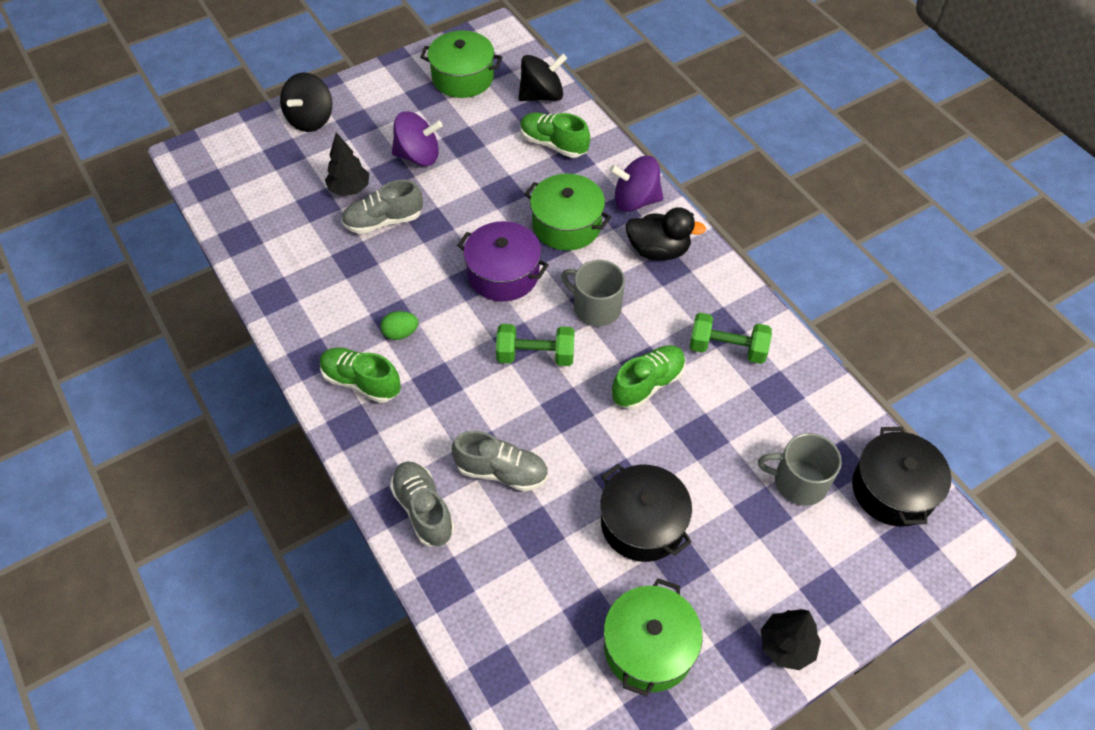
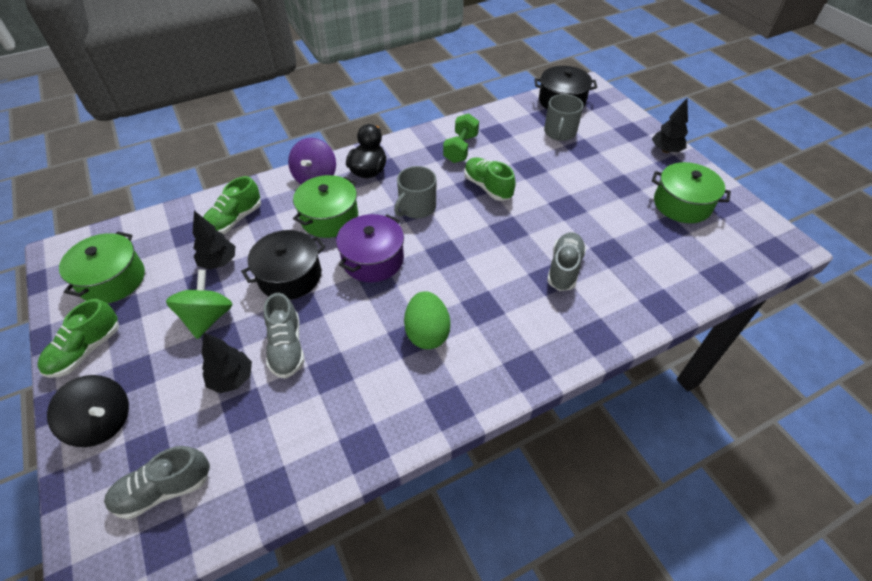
camera: 85 degrees left, 5 degrees down
green shoe [320,347,401,403] -> green shoe moved to [38,299,119,378]
green egg [381,311,418,340] -> green egg [404,291,451,349], size x1.73
grey shoe [390,461,455,547] -> grey shoe moved to [104,446,210,520]
purple spinning top [392,111,443,166] -> green spinning top [166,269,233,339]
green dumbbell [496,324,575,366] -> none
black spinning top [518,54,567,101] -> none
black pot [600,464,692,562] -> black pot moved to [241,230,326,300]
none -> black tree [193,211,235,270]

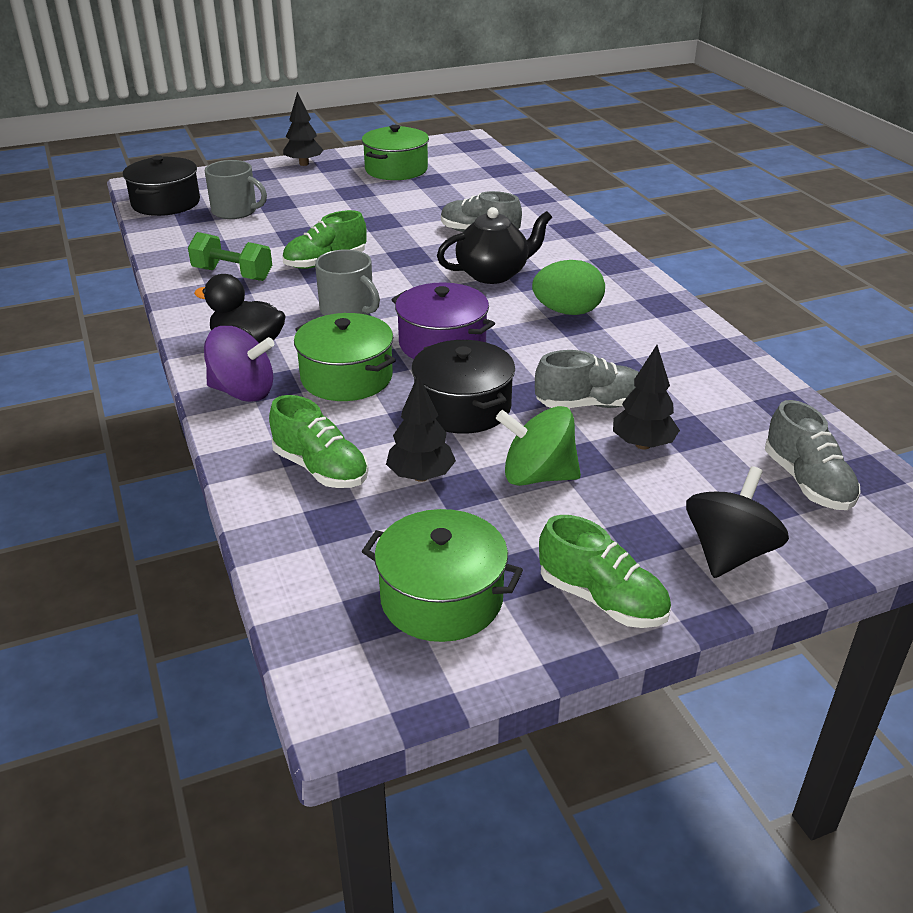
camera: 85 degrees left, 15 degrees down
none -> black teapot [437,207,552,284]

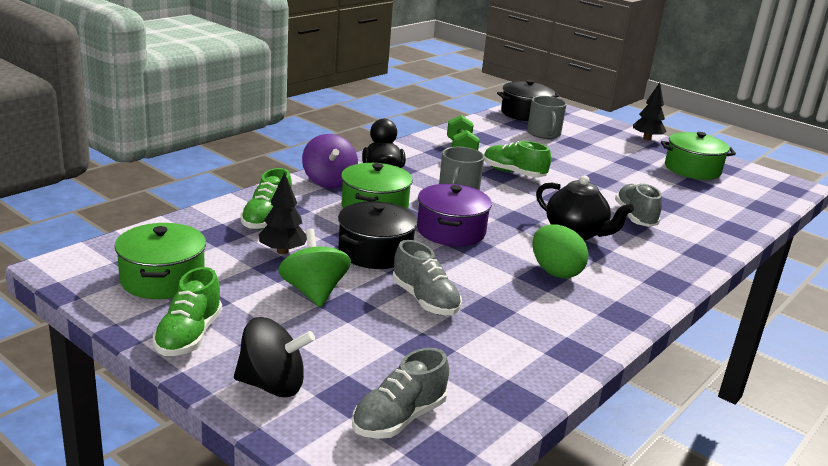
camera: 60 degrees right, 10 degrees down
black tree [613,345,680,450] -> none

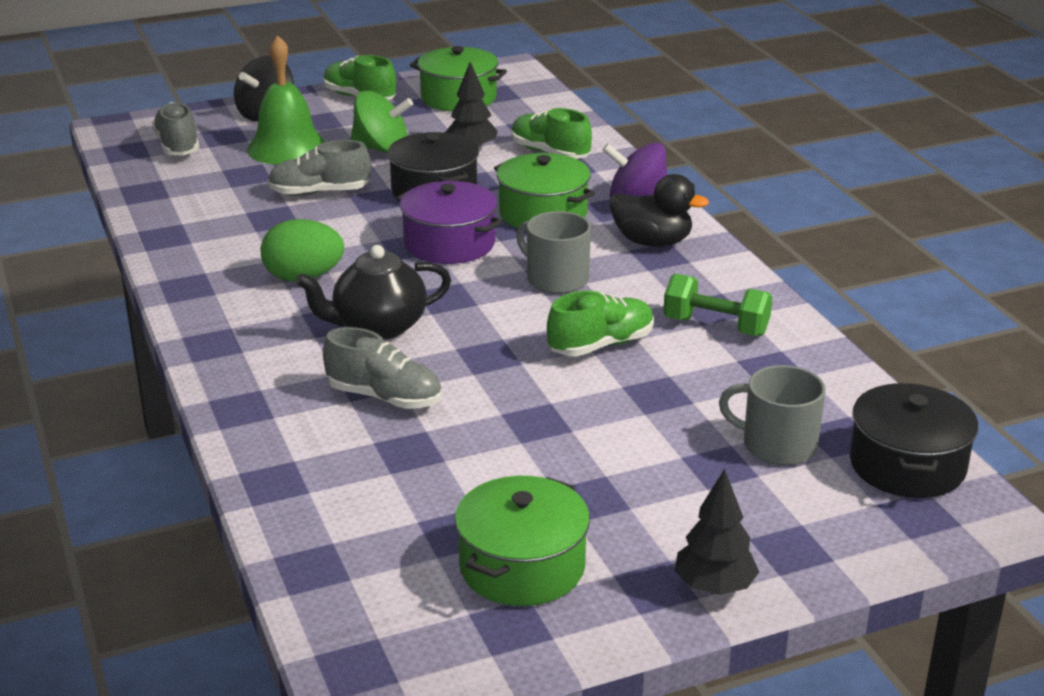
camera: 120 degrees right, 5 degrees up
none -> green bell [247,35,325,165]

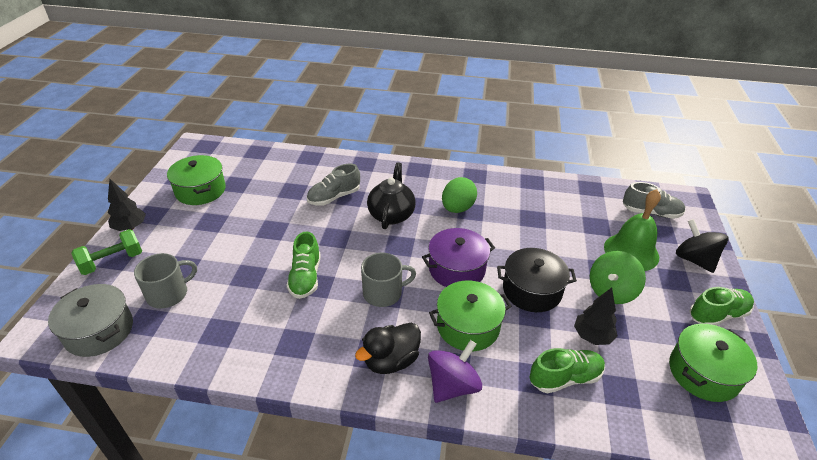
camera: 120 degrees right, 10 degrees up
grey shoe [268,140,371,196] -> none
green dumbbell [663,273,772,336] -> green dumbbell moved to [71,229,142,275]
black pot [850,383,978,498] -> grey pot [48,284,133,357]

